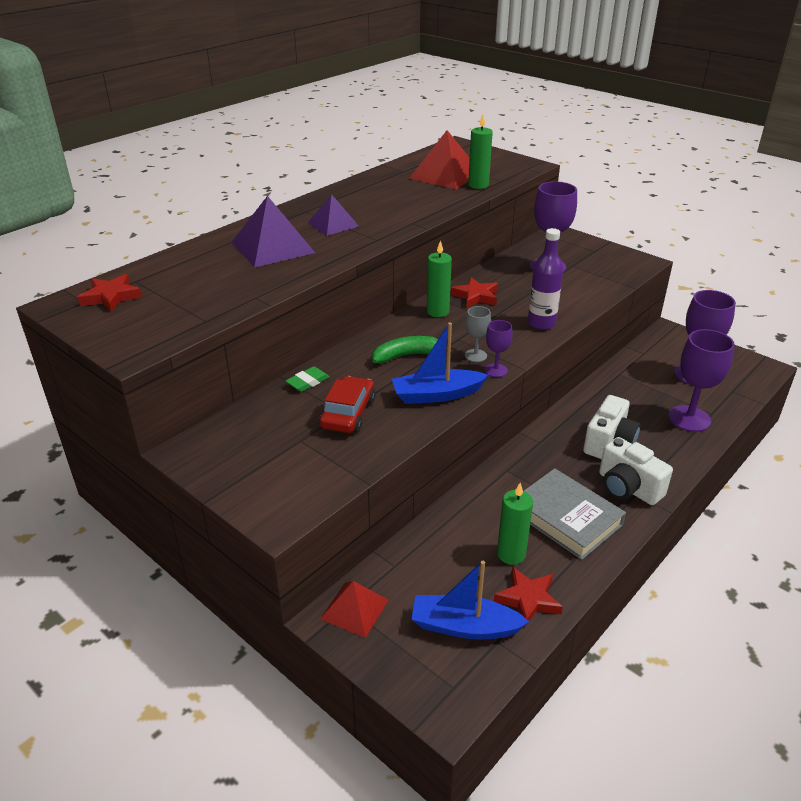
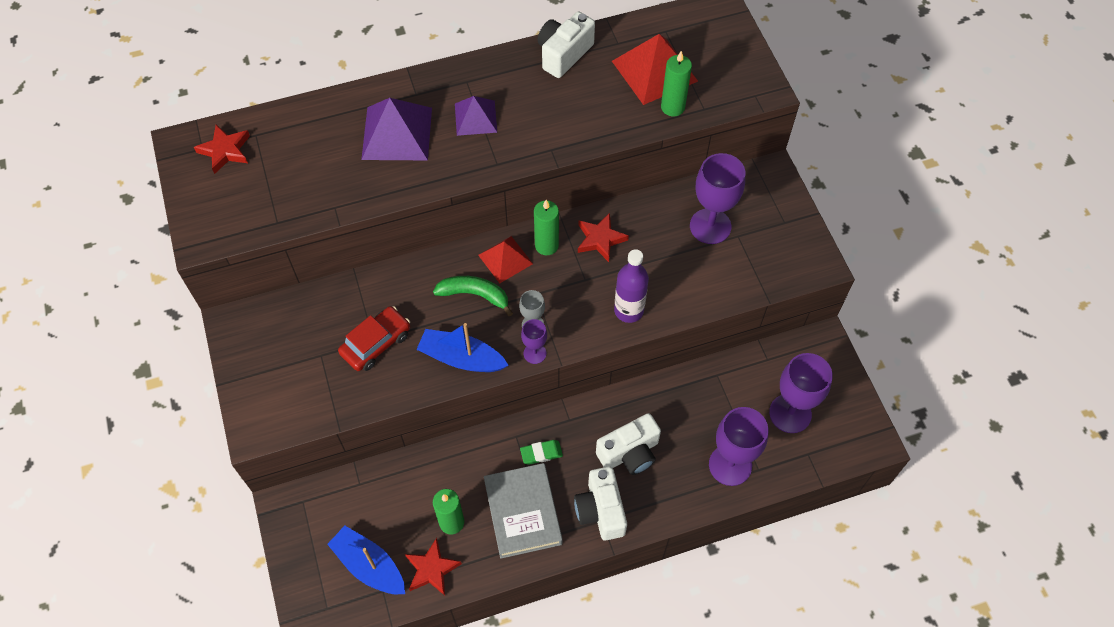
camera: 30 degrees right, 25 degrees up
green eraser [286,367,329,392] -> green eraser moved to [520,440,563,465]
red pyramid [320,581,388,638] -> red pyramid moved to [478,236,533,283]
none -> white camera [538,12,595,78]

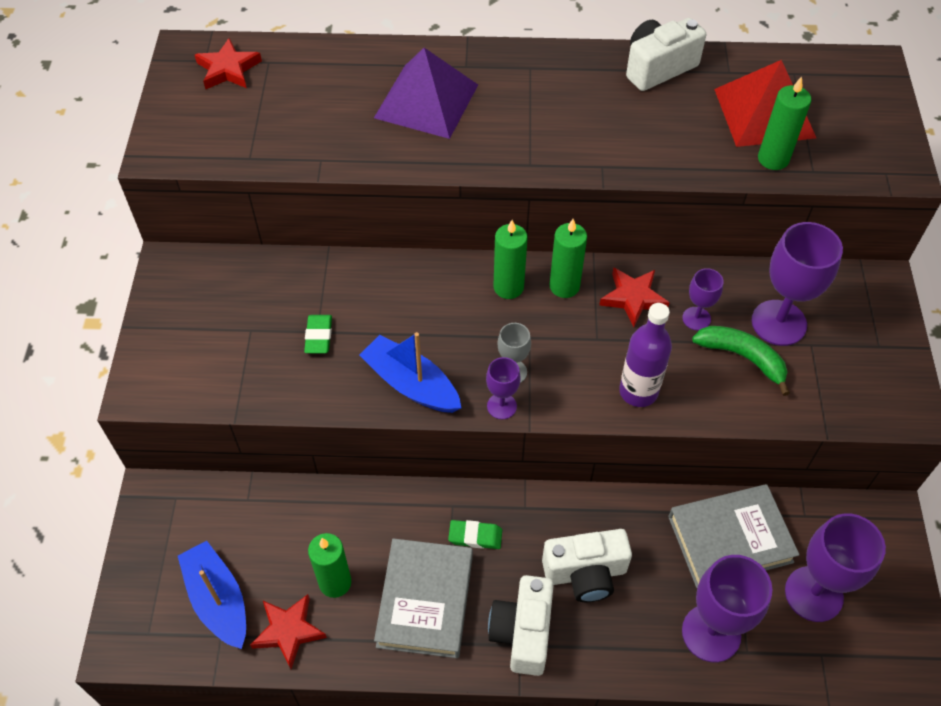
camera: 20 degrees right, 5 degrees down
red car [338,306,410,371] -> green eraser [304,315,332,353]
green banana [433,276,513,317] -> green banana moved to [692,326,790,396]
purple pyramid [455,96,497,136] -> none
red pyramid [478,236,533,283] -> green candle [494,220,528,299]
none -> grey book [668,484,799,588]
none -> purple goblet [682,268,724,331]

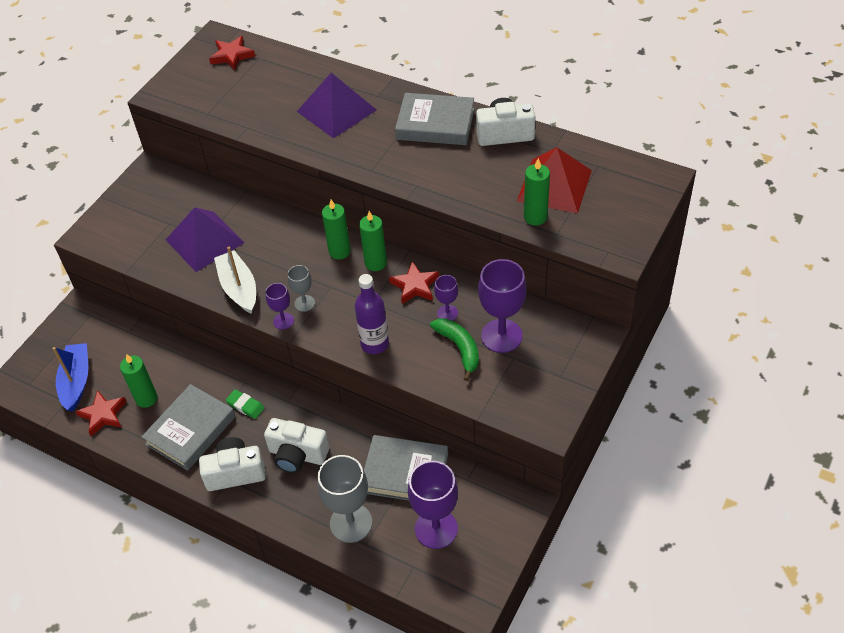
camera: 30 degrees right, 5 degrees down
green eraser [304,315,332,353] -> purple pyramid [166,207,245,272]
blue boat [359,332,462,413] -> white boat [214,247,256,314]
white camera [488,575,554,676] -> white camera turned 45 degrees clockwise [199,437,266,491]
purple goblet [682,555,772,662] -> grey goblet [318,455,372,543]
none -> grey book [395,93,474,145]

